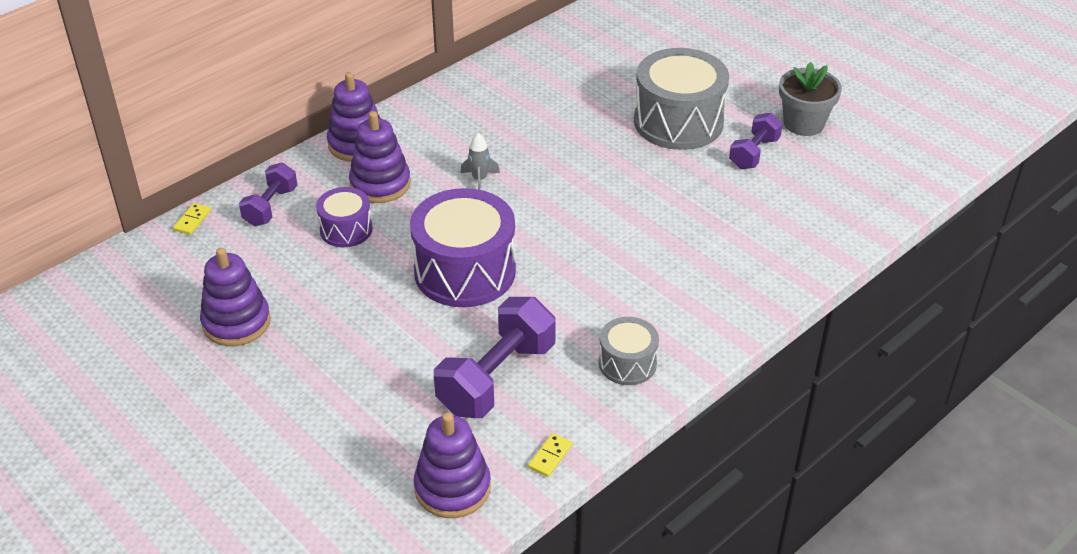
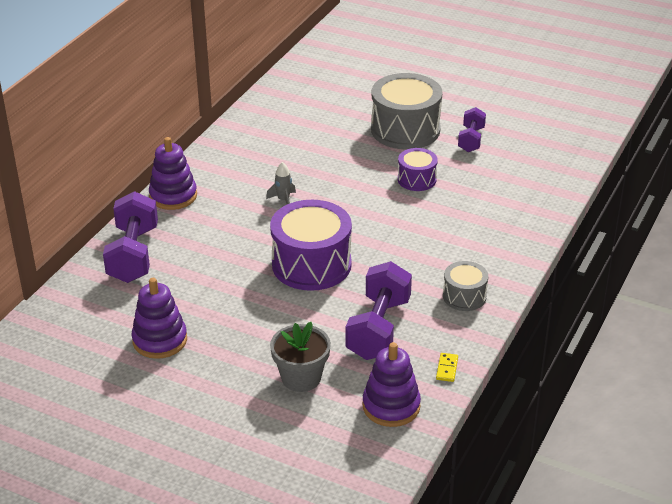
camera: 20 degrees left, 5 degrees down
yellow domino [173,203,211,235] -> none
purple dumbbell [239,162,297,226] -> purple dumbbell [103,191,158,283], size x1.71
purple drum [316,187,372,247] -> purple drum moved to [398,148,438,191]
purple stacking toy [349,111,411,203] -> none
grey flower pot [779,62,842,136] -> grey flower pot moved to [270,322,331,392]

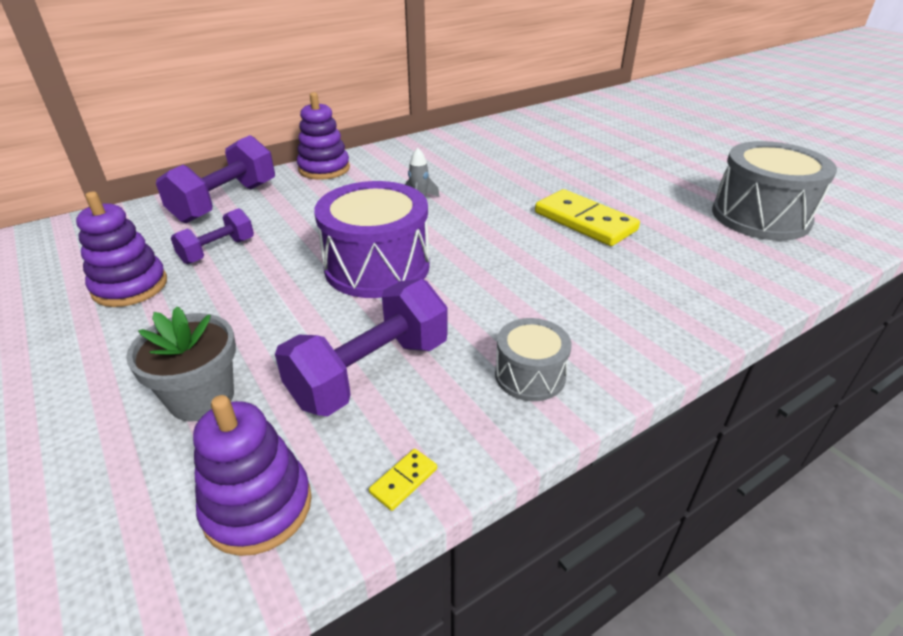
camera: 30 degrees right, 0 degrees up
grey drum [371,73,442,149] -> grey drum moved to [712,141,837,241]
purple drum [398,148,438,191] -> yellow domino [535,189,640,246]
purple dumbbell [458,107,486,152] -> purple dumbbell moved to [171,208,254,264]

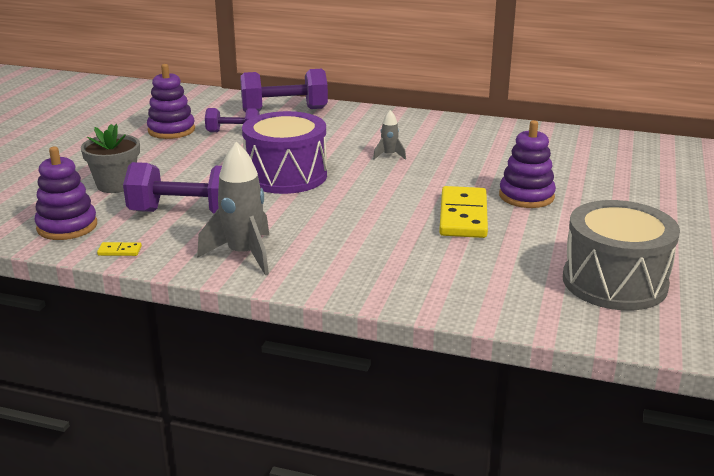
camera: 50 degrees right, 10 degrees down
purple stacking toy [297,92,350,180] -> purple stacking toy moved to [499,120,556,208]
grey drum [495,318,572,401] -> grey rocket [197,142,270,275]

